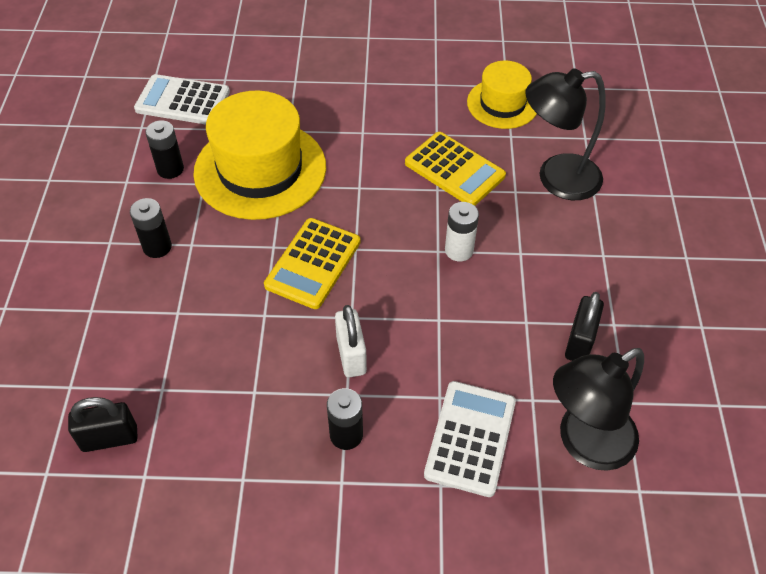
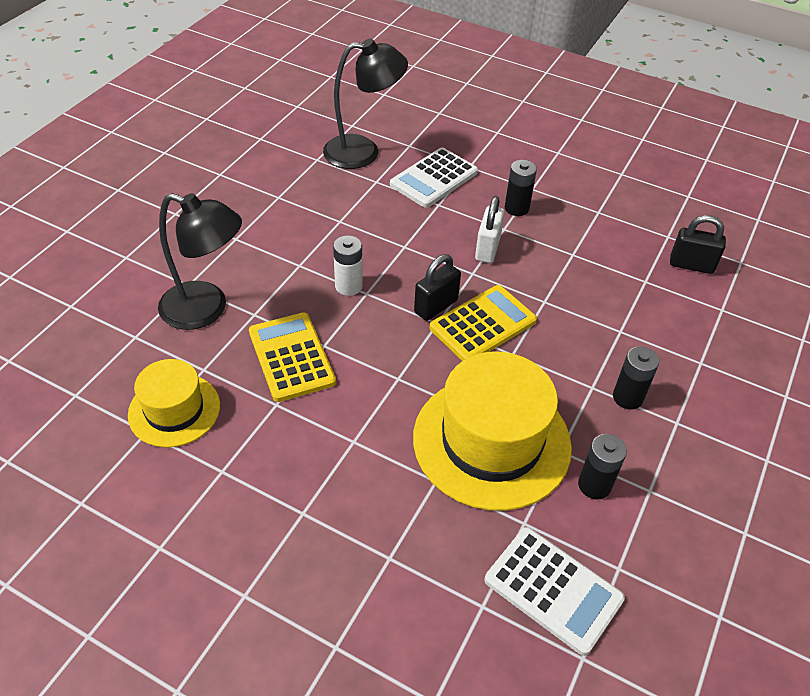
camera: 155 degrees left, 5 degrees down
black padlock [565,292,604,361] -> black padlock moved to [414,254,461,321]

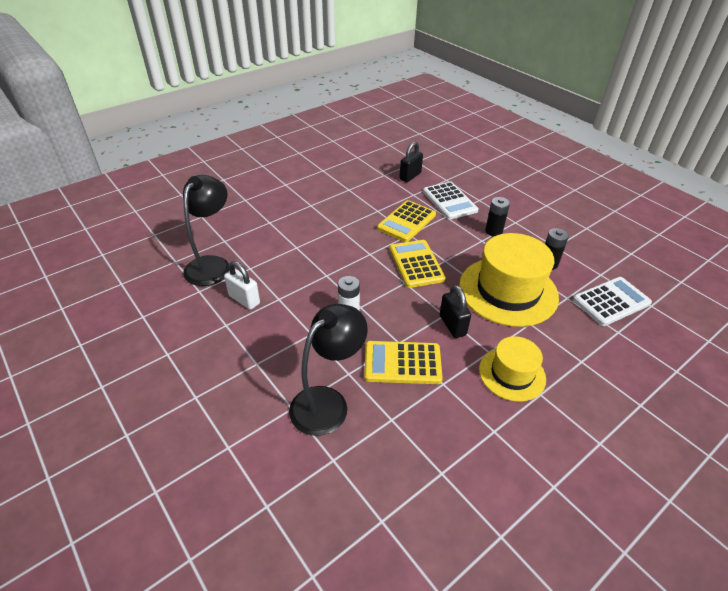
camera: 65 degrees left, 5 degrees down
yellow hat [128,359,220,448] -> yellow hat moved to [479,336,546,402]
white calculator [390,148,478,208] -> white calculator moved to [423,182,479,220]
black padlock [414,254,461,321] -> black padlock moved to [440,285,471,338]
white padlock [475,196,505,263] -> white padlock moved to [224,261,260,310]
black battery [505,160,537,216] -> none
none -> yellow calculator [377,200,436,242]

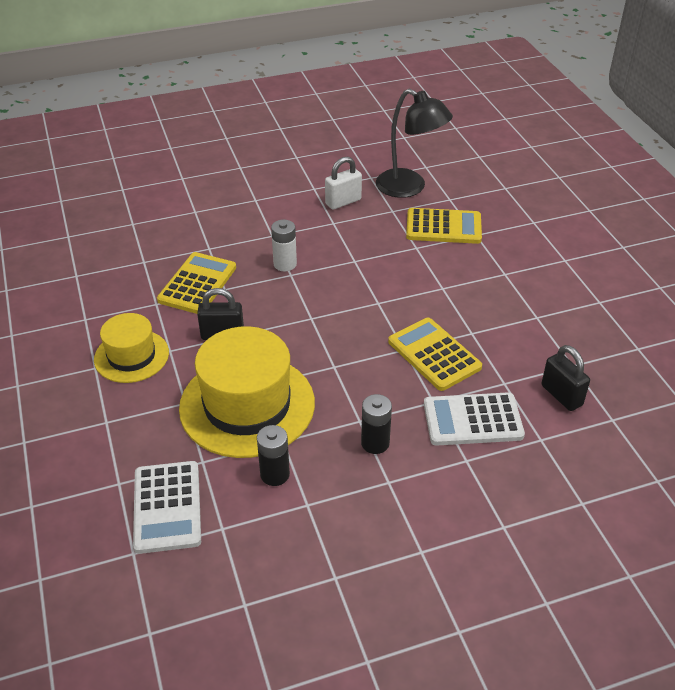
camera: 110 degrees right, 0 degrees up
black lamp [289,304,368,436] -> none
yellow calculator [389,240,446,288] -> yellow calculator moved to [406,208,482,244]

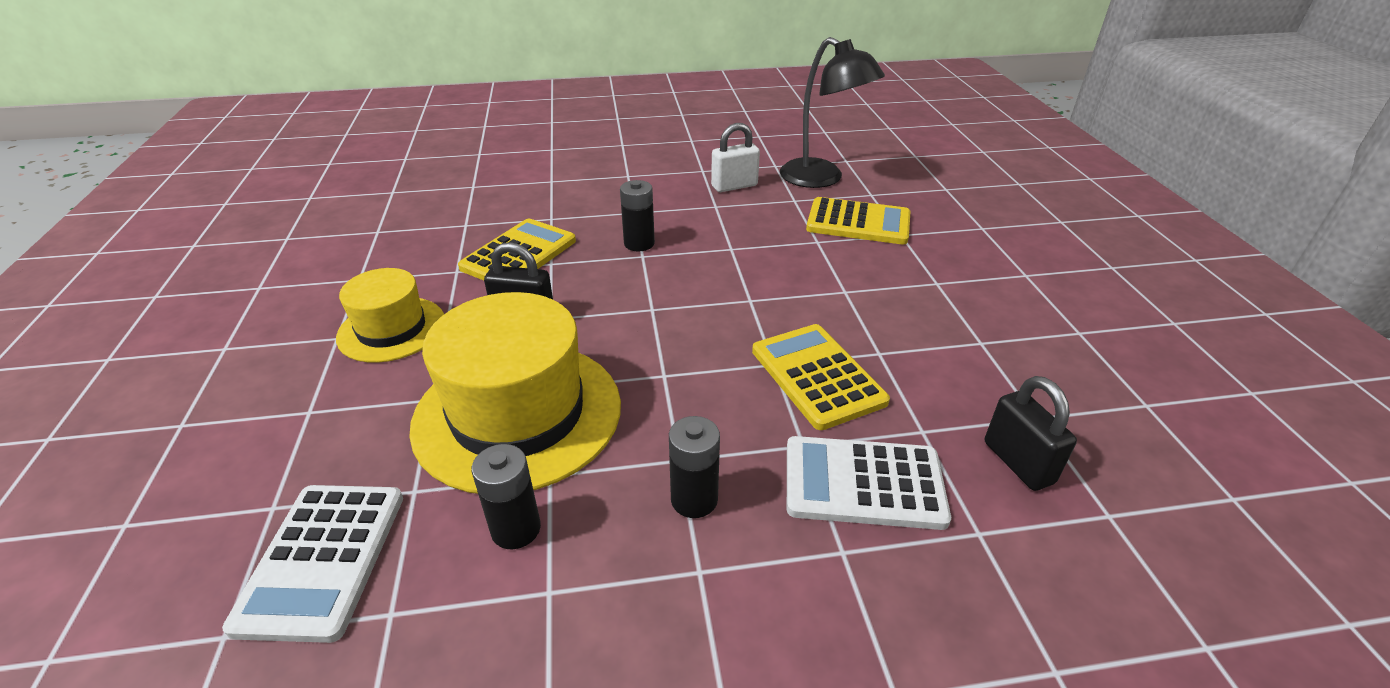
camera: 10 degrees right, 5 degrees down
white battery [271,220,297,271] -> black battery [620,180,655,251]

